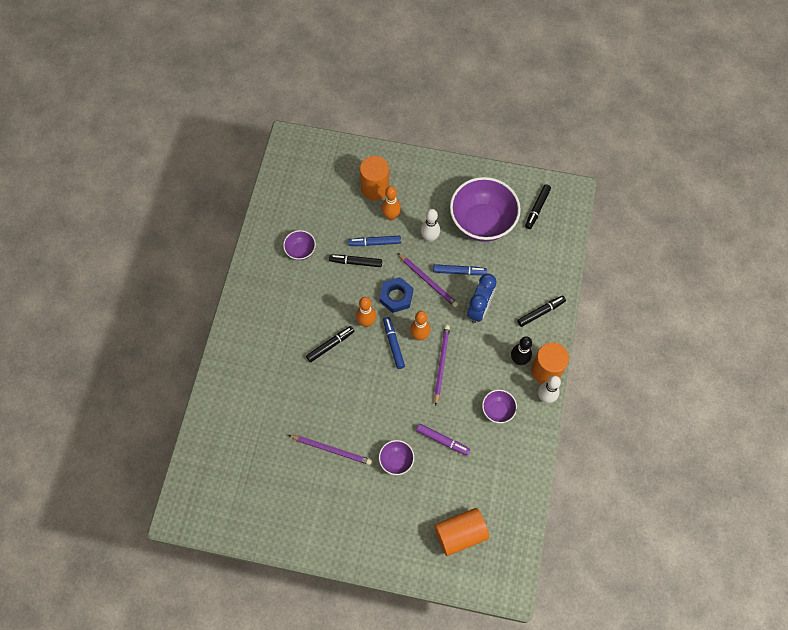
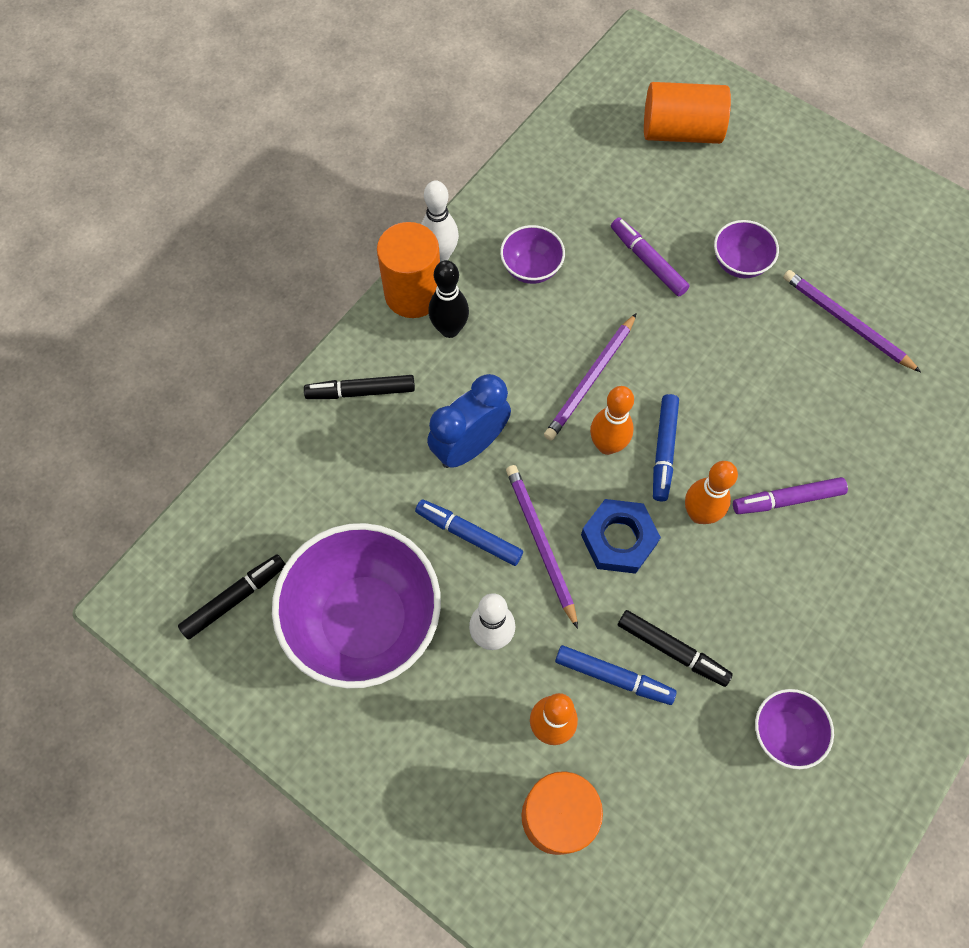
camera: 155 degrees left, 0 degrees up
black marker [306,326,354,362] -> purple marker [733,477,848,514]

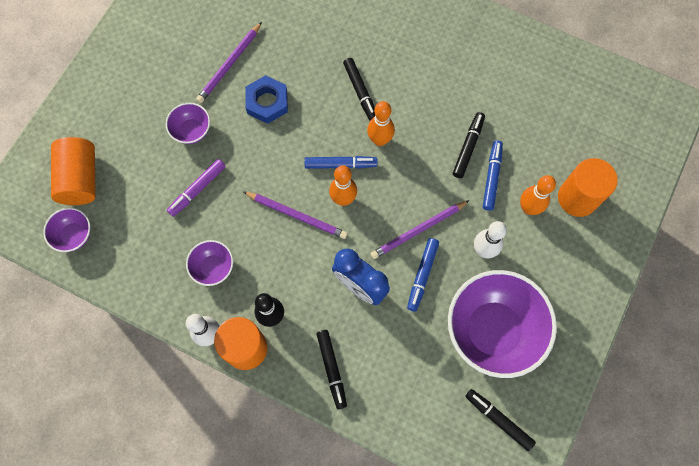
camera: 100 degrees left, 5 degrees up
blue nut [581,499,661,574] -> blue nut moved to [245,75,288,124]
purple marker [733,477,848,514] -> black marker [343,58,375,121]
purple bowl [755,689,834,769] -> purple bowl moved to [43,208,90,252]

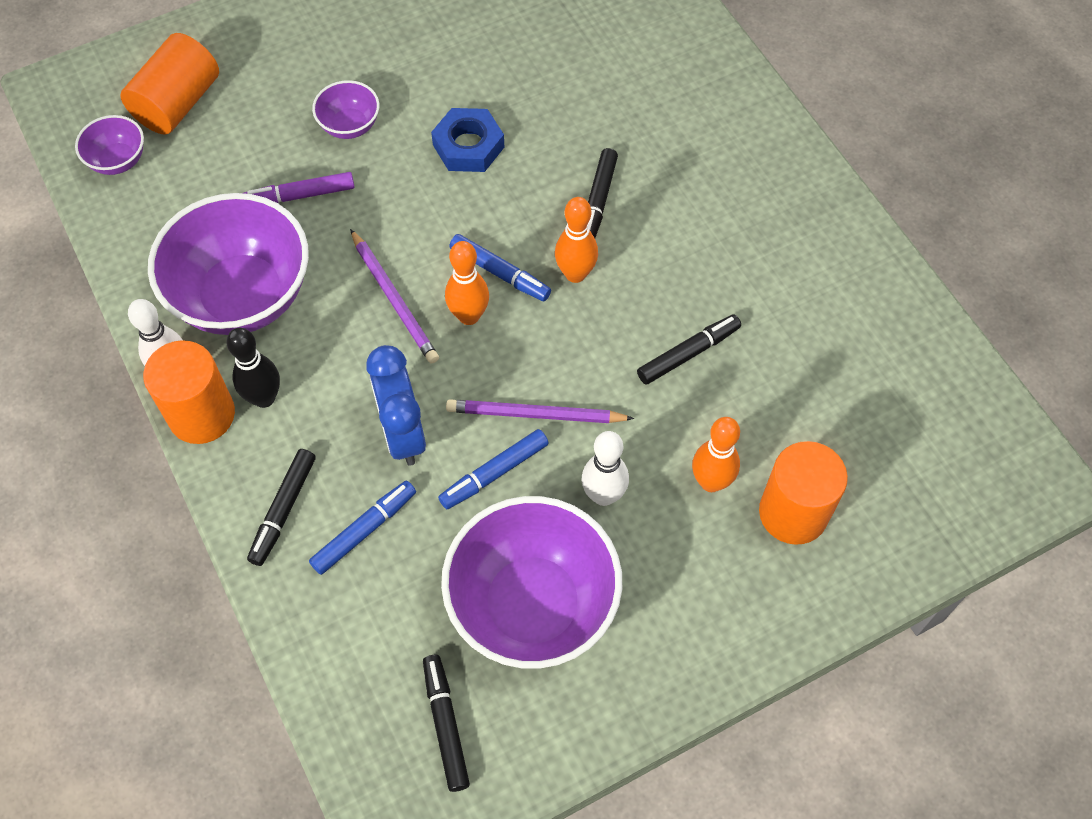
camera: 35 degrees right, 10 degrees down
purple bowl [186,240,233,286] -> purple bowl [148,193,309,335], size x2.16
purple pencil [196,22,262,103] -> none
blue marker [483,140,503,211] -> blue marker moved to [309,481,416,575]

